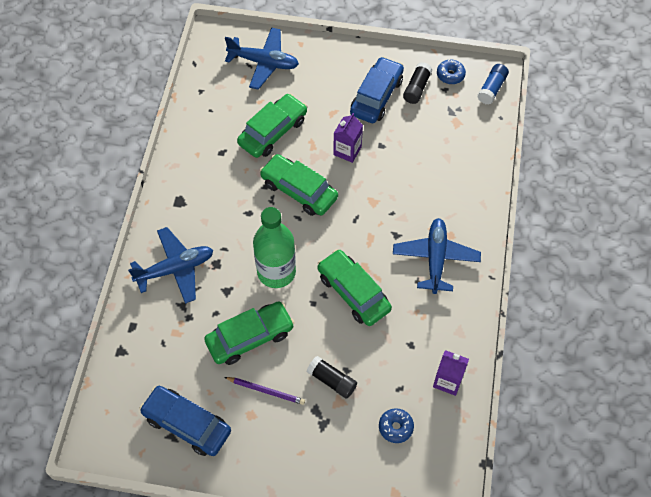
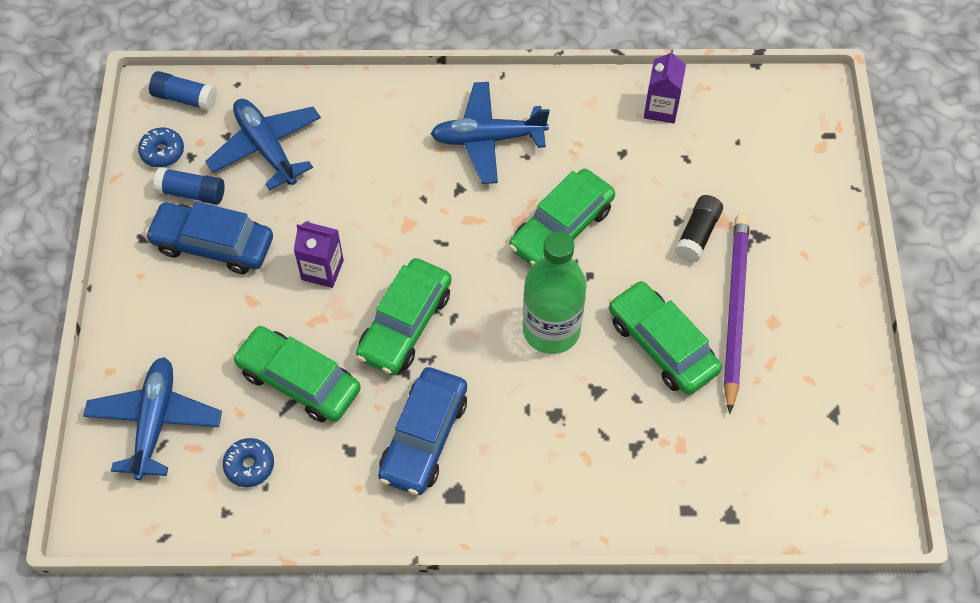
camera: 100 degrees left, 0 degrees up
blue plane [128,227,213,304] -> blue plane moved to [205,99,321,191]
blue car [140,386,231,456] -> blue car moved to [378,367,467,495]
purple pencil [224,377,305,405] -> purple pencil [724,214,749,414], size x1.87
blue donut [379,408,414,443] -> blue donut moved to [223,438,274,487]
black glue stick [403,62,432,104] -> blue glue stick [153,167,225,205]

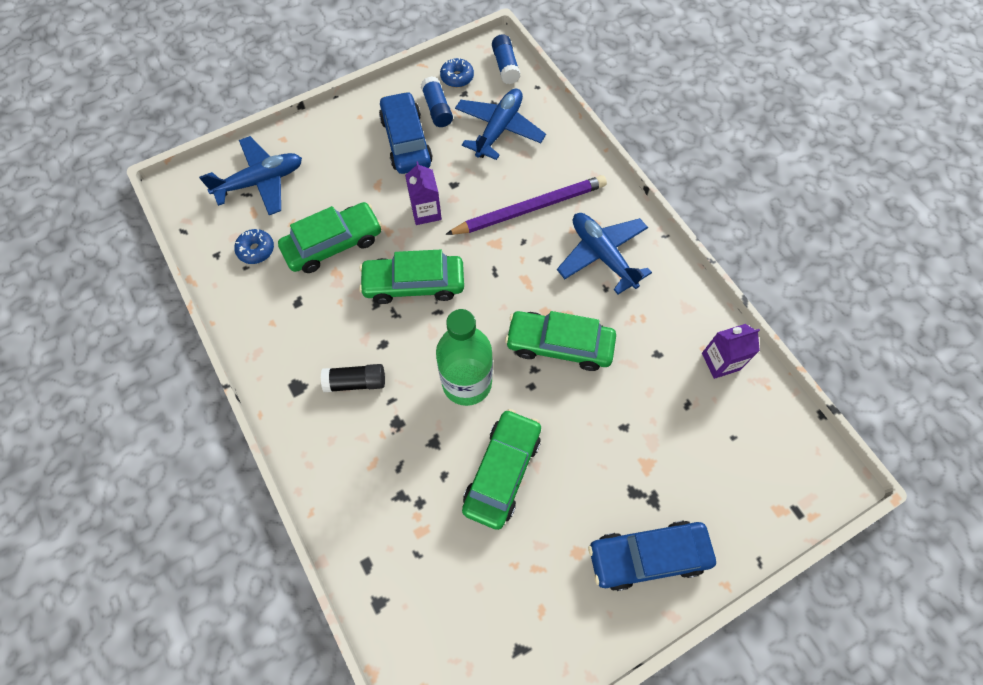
camera: 60 degrees right, 5 degrees up
green car [232,326,361,422] -> green car turned 60 degrees clockwise [278,202,382,273]
blue car [378,367,467,495] -> blue car moved to [588,520,716,591]
black glue stick [675,195,723,263] -> black glue stick moved to [321,364,385,392]
purple pencil [724,214,749,414] -> purple pencil moved to [445,175,607,235]

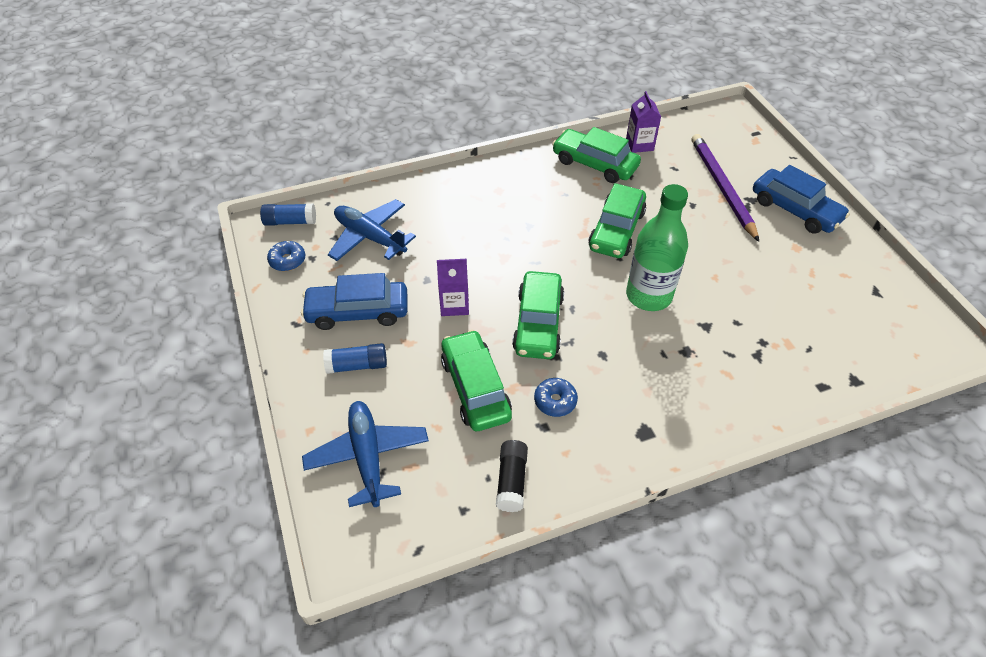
camera: 80 degrees left, 15 degrees down
blue donut [234,229,274,264] -> blue donut moved to [534,378,578,417]
black glue stick [321,364,385,392] -> black glue stick moved to [496,440,528,512]
blue glue stick [421,76,453,127] -> blue glue stick moved to [323,343,387,374]
purple pencil [445,175,607,235] -> purple pencil moved to [692,134,759,242]
green car [462,409,541,530] -> green car moved to [552,127,641,183]
blue plane [557,213,652,294] -> none
blue car [588,520,716,591] -> blue car turned 45 degrees counterclockwise [753,165,850,233]

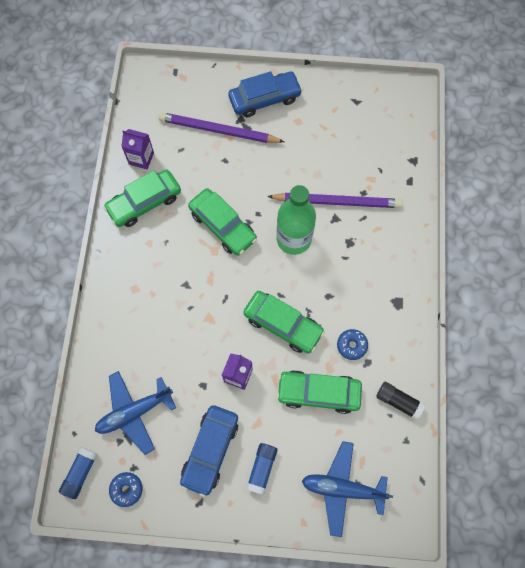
camera: 65 degrees left, 20 degrees up
none -> purple pencil [267,193,402,208]

